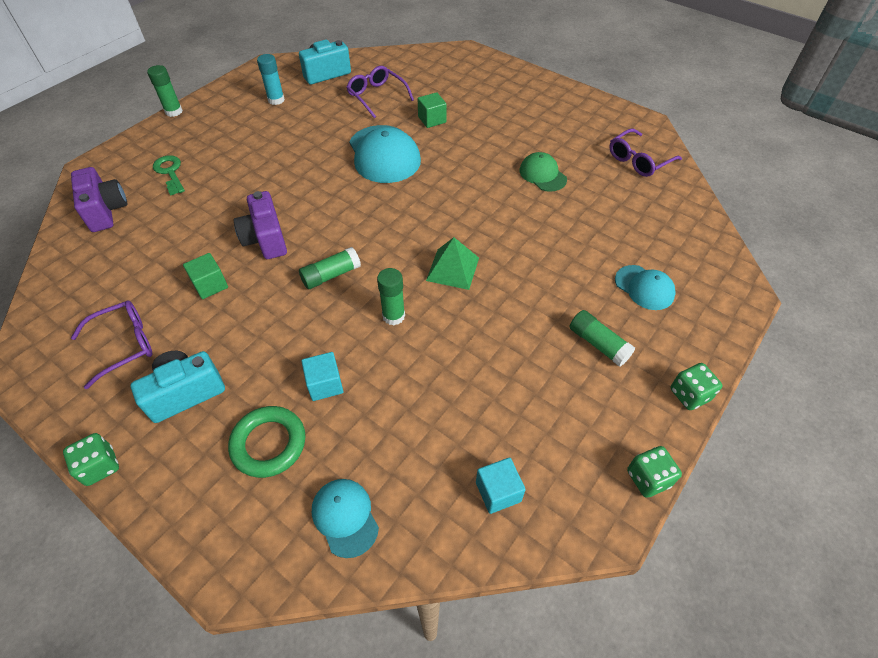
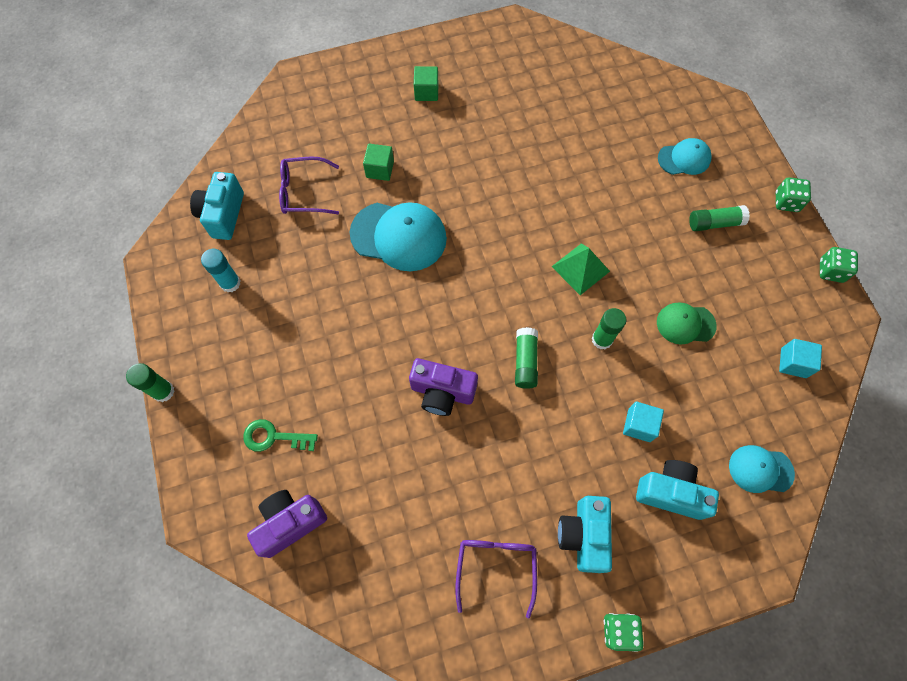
camera: 55 degrees left, 15 degrees up
purple camera [71,167,127,232] -> purple camera turned 45 degrees counterclockwise [247,490,327,558]
green cube [183,253,228,299] -> green cube moved to [414,66,438,101]
green ring [228,406,305,478] -> turquoise camera [636,460,719,520]
green cap [520,152,567,192] -> green cap moved to [657,303,717,345]
purple glasses [609,129,682,177] -> none

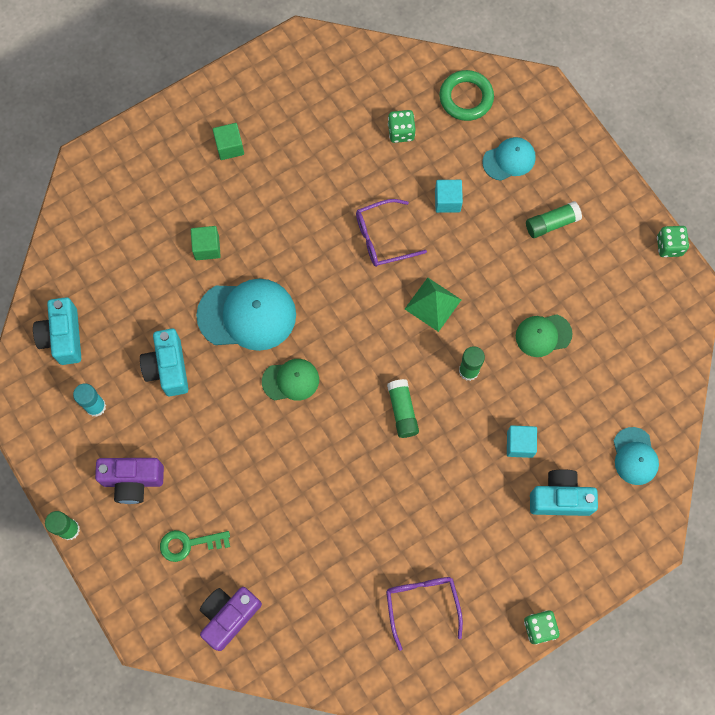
camera: 15 degrees left, 5 degrees up
purple glasses [279,156,339,214] -> purple glasses moved to [356,199,427,267]
purple camera [409,358,478,416] -> purple camera moved to [95,458,164,504]
turquoise camera [558,496,612,573] -> turquoise camera moved to [140,329,188,396]
turquoise cap [729,445,795,493] -> turquoise cap turned 90 degrees counterclockwise [614,427,659,485]
green dice [776,177,811,212] -> green dice moved to [388,110,416,143]
turquoise cube [779,339,822,378] -> turquoise cube moved to [435,180,463,213]
none -> green cap [262,359,319,401]
none -> green ring [439,70,494,121]

